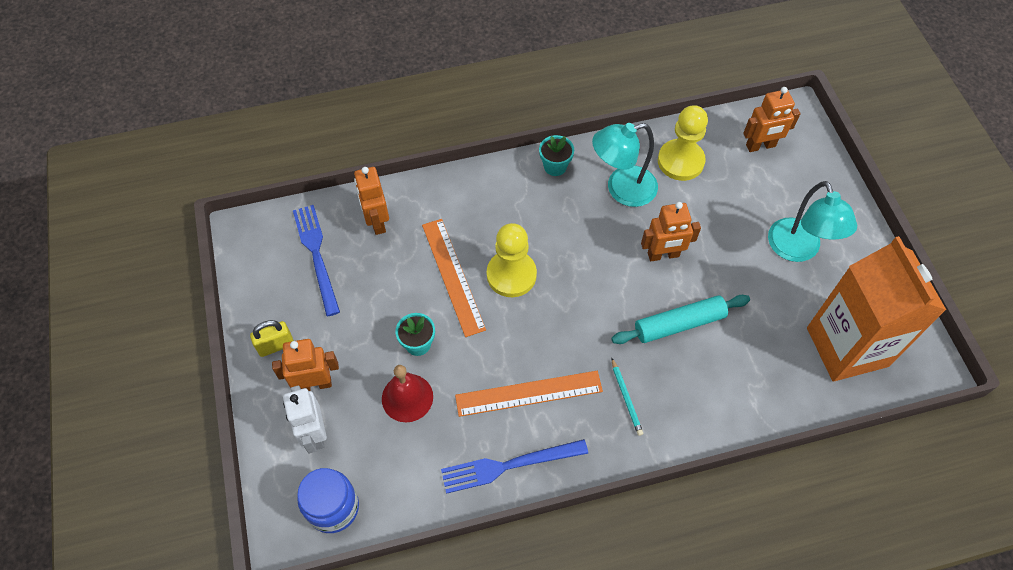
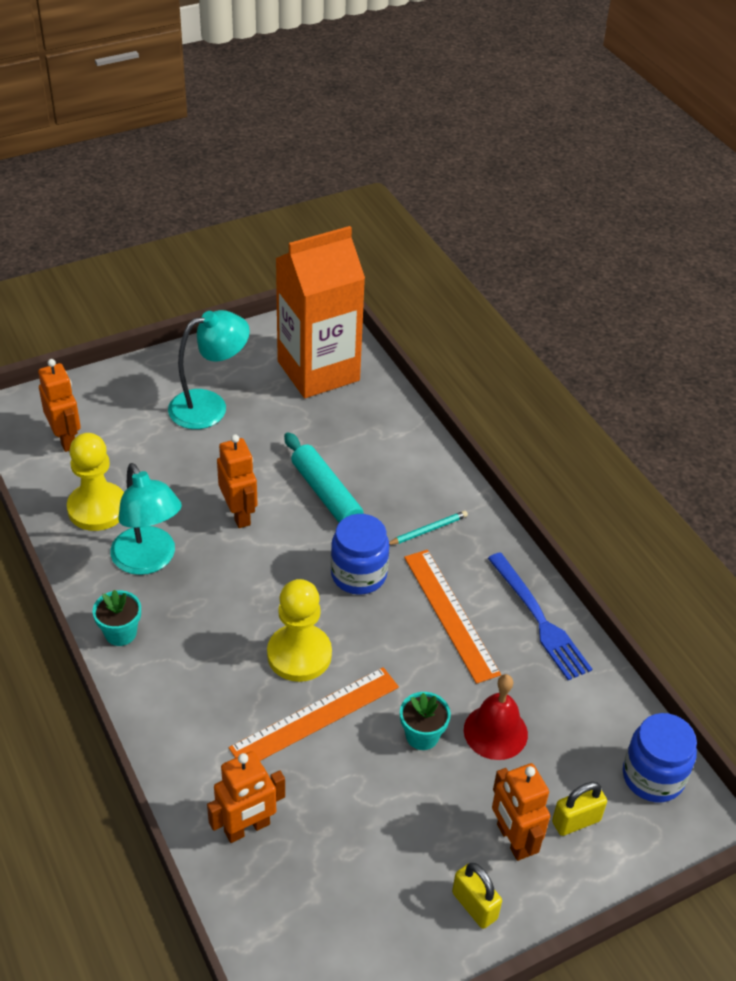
camera: 105 degrees left, 15 degrees down
white robot [283,385,327,454] -> yellow padlock [552,782,607,836]
blue fork [293,205,340,316] -> none
none -> blue jar [331,514,389,595]

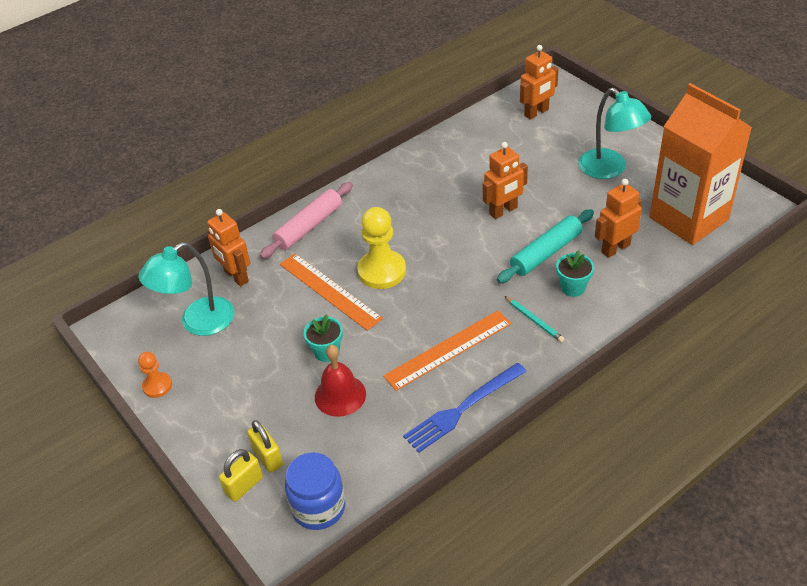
camera: 85 degrees right, 0 degrees up
yellow pawn [67,433,124,531] -> none
turquoise flower pot [93,590,141,646] -> turquoise flower pot moved to [556,250,594,297]
turquoise lamp [110,463,182,575] -> turquoise lamp moved to [139,242,234,336]
blue jar [331,514,389,595] -> none
yellow padlock [452,863,502,929] -> yellow padlock moved to [219,449,263,502]
orange robot [492,763,550,861] -> orange robot moved to [595,179,642,258]
none -> orange pawn [138,352,172,398]
none -> pink rolling pin [260,182,353,259]

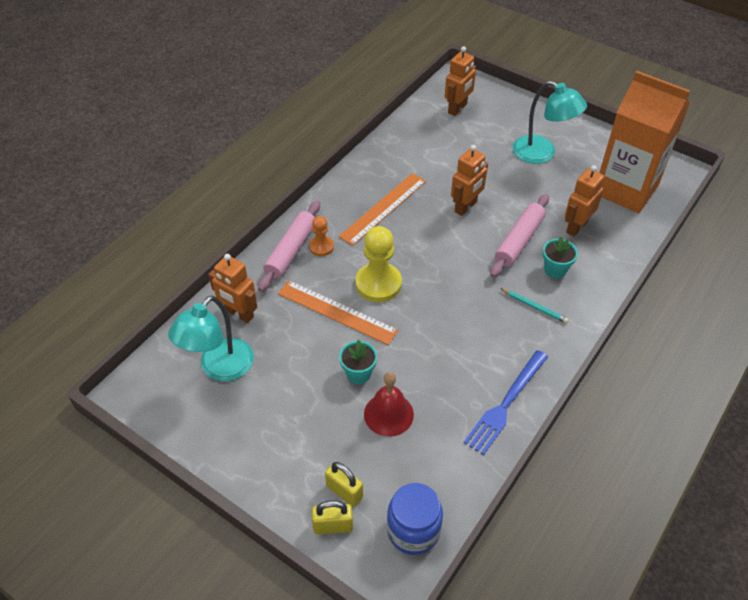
camera: 20 degrees left, 5 degrees up
orange pawn [138,352,172,398] -> orange pawn moved to [309,216,334,256]
yellow padlock [219,449,263,502] -> yellow padlock turned 60 degrees clockwise [312,500,353,534]
orange ruler [383,310,512,391] -> orange ruler moved to [339,173,426,246]
turquoise rolling pin [497,209,594,283] -> pink rolling pin [490,194,549,277]

